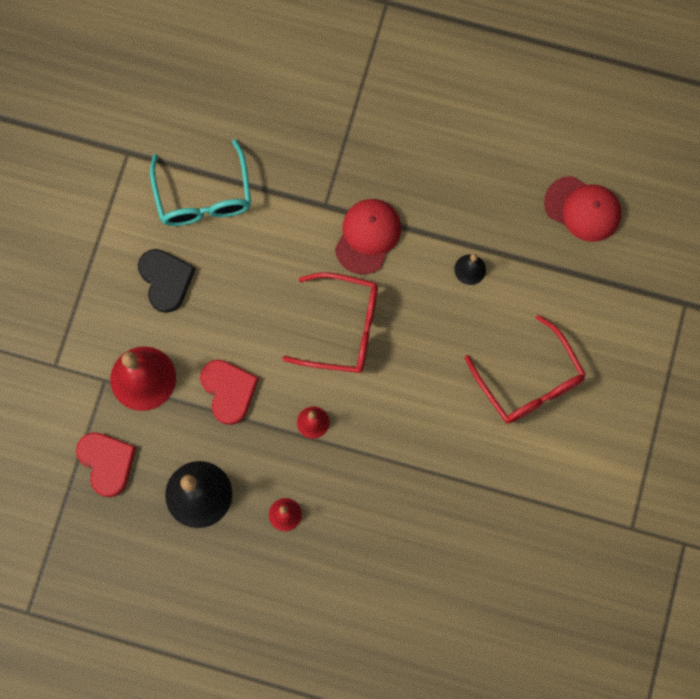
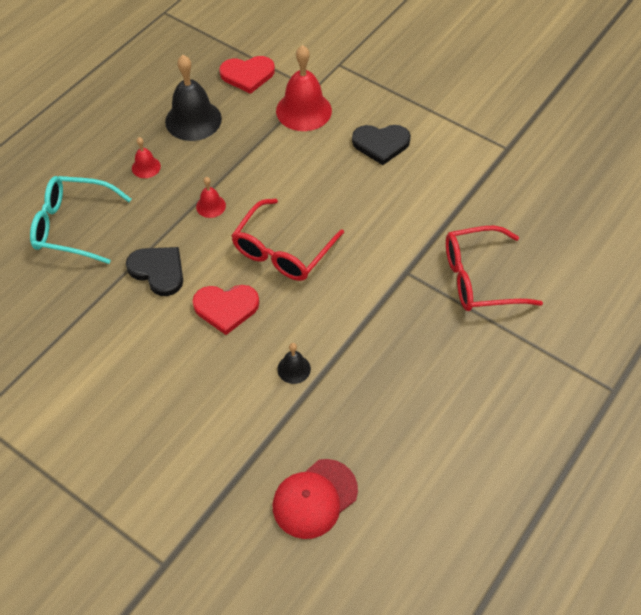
camera: 110 degrees right, 20 degrees down
turquoise glasses [150,139,251,226] -> turquoise glasses moved to [30,176,131,264]
red heart [200,360,259,425] -> red heart moved to [193,285,259,335]
red cap [335,199,401,274] -> none
red glasses [465,315,586,424] -> red glasses moved to [446,226,543,311]
none -> black heart [126,247,183,296]

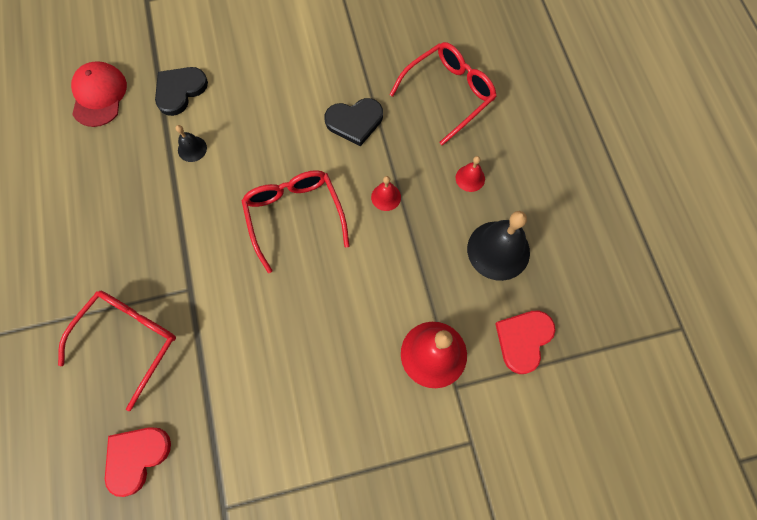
camera: 130 degrees right, 15 degrees up
turquoise glasses [30,176,131,264] -> red glasses [389,42,497,146]
red heart [193,285,259,335] -> red heart moved to [105,427,171,497]
black heart [352,125,411,165] -> black heart moved to [155,67,208,116]

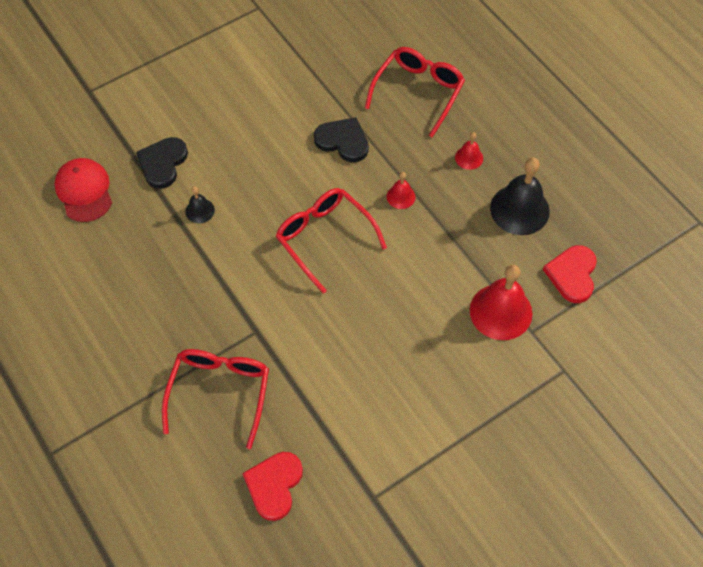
camera: 20 degrees left, 10 degrees down
black heart [325,98,383,146] -> black heart turned 120 degrees counterclockwise [314,117,369,162]

